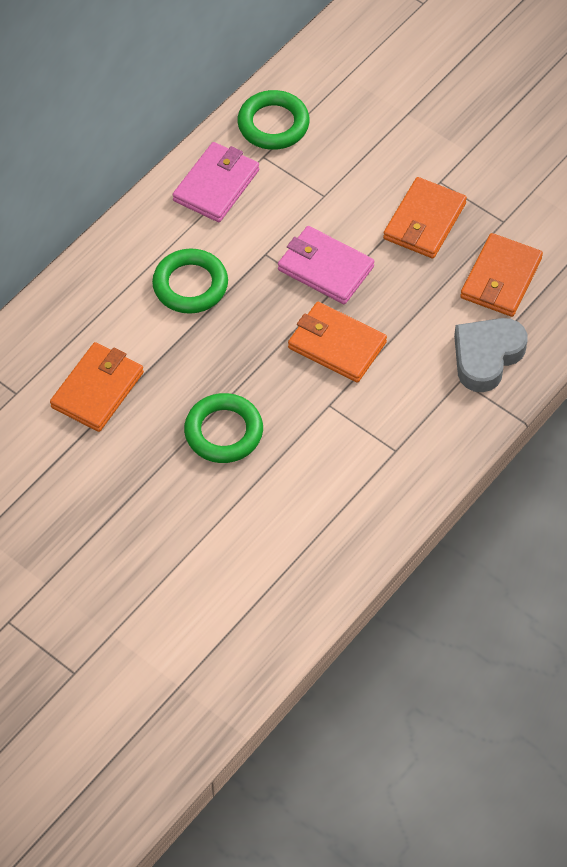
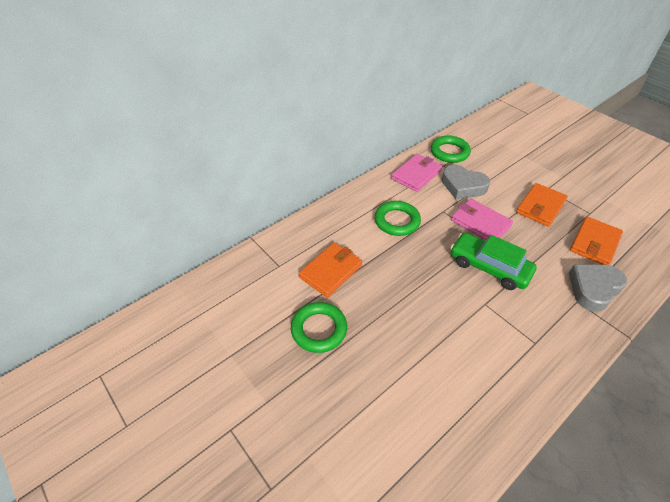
camera: 10 degrees right, 10 degrees down
green ring [184,393,263,463] -> green ring moved to [291,302,347,353]
orange wallet [288,302,387,383] -> green car [450,233,537,290]
none -> grey heart [442,165,490,199]

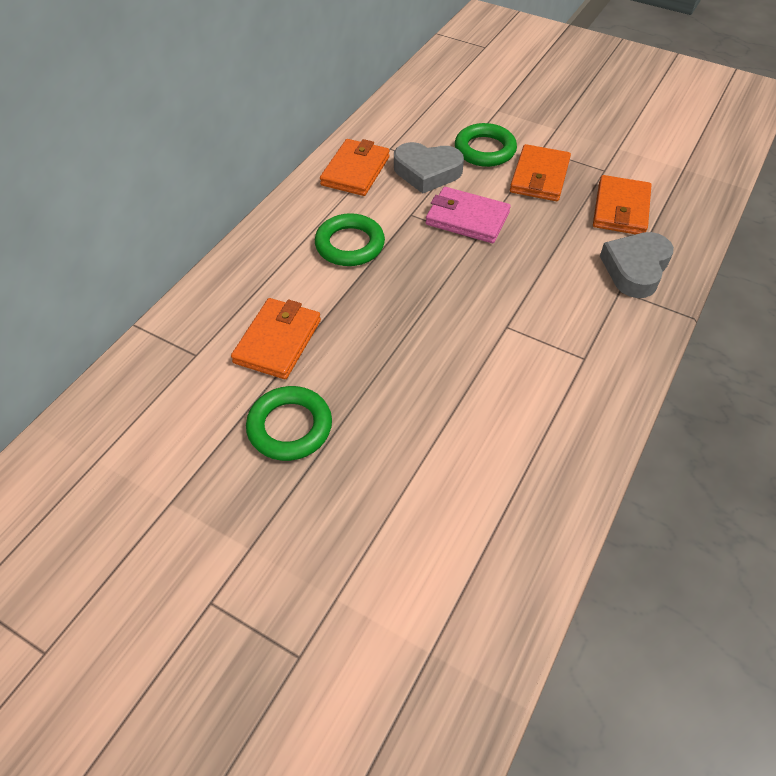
camera: 20 degrees left, 5 degrees up
pink wallet [391,154,442,192] -> orange wallet [320,139,390,196]
green ring [431,136,471,163] -> green ring moved to [455,123,517,167]
green car [450,233,537,290] -> none

